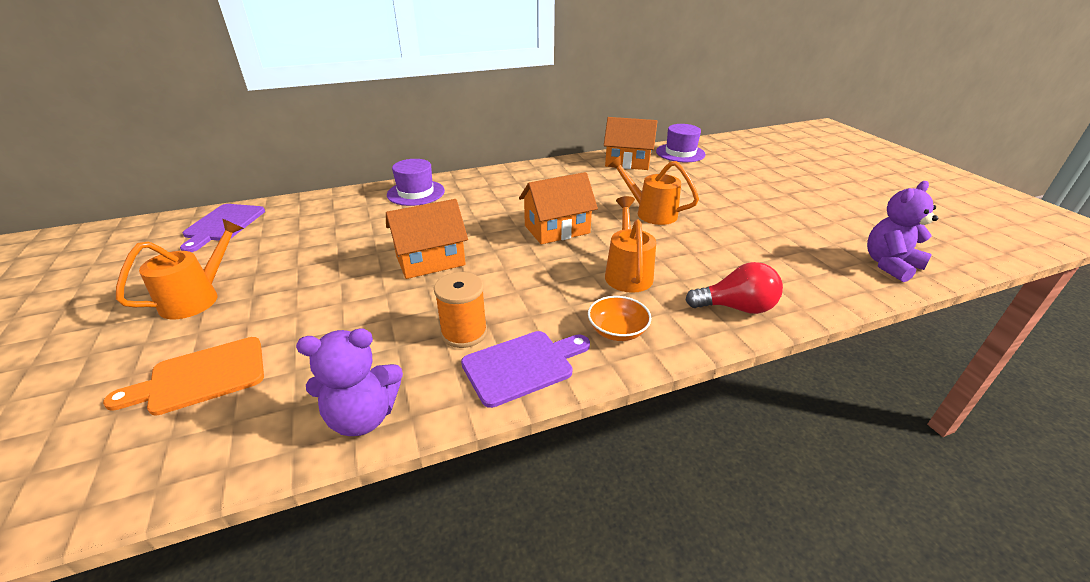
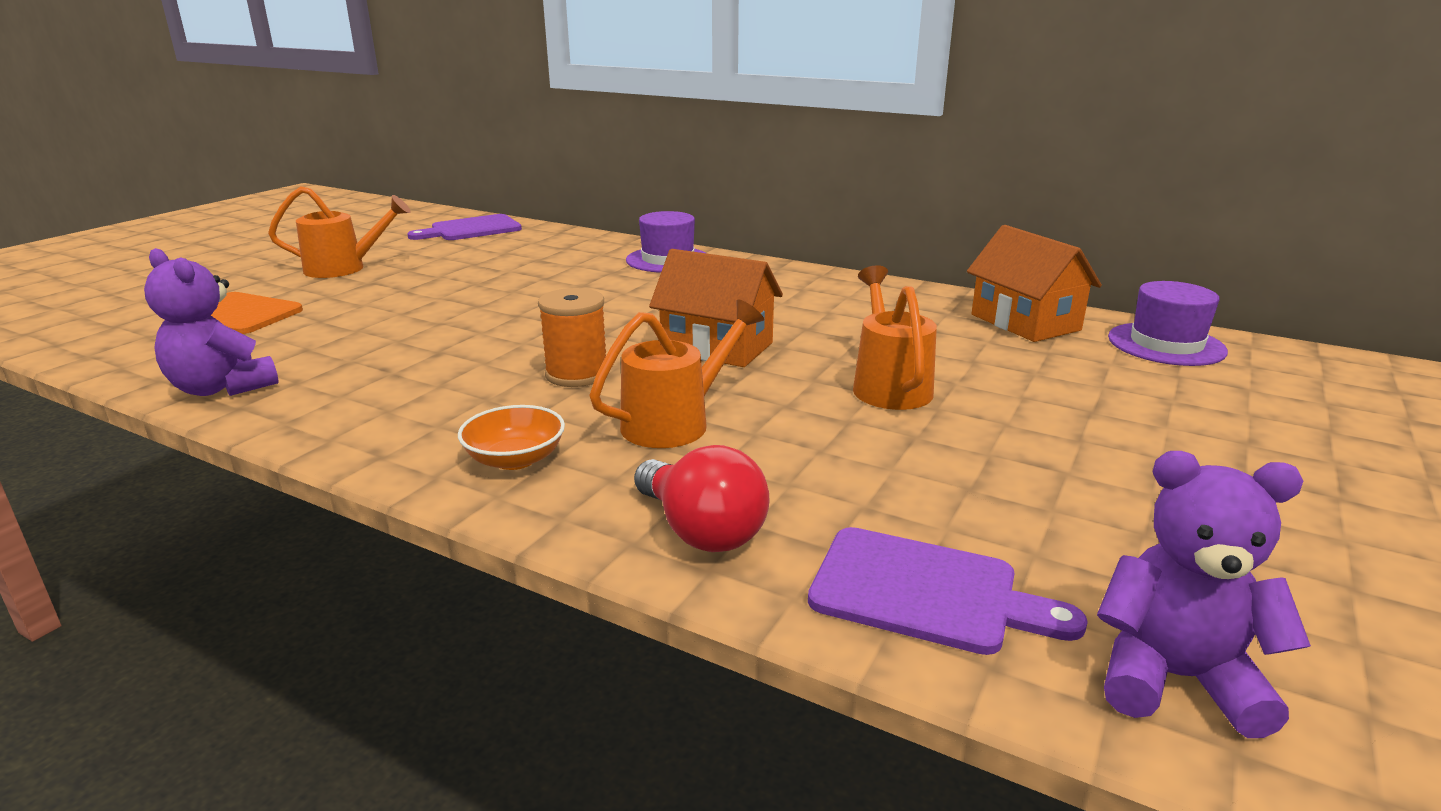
camera: 50 degrees right, 10 degrees down
orange house [386,199,468,279] -> none
orange spool [434,272,487,348] -> orange spool moved to [538,288,606,387]
purple cutting board [461,331,590,408] -> purple cutting board moved to [808,527,1088,655]

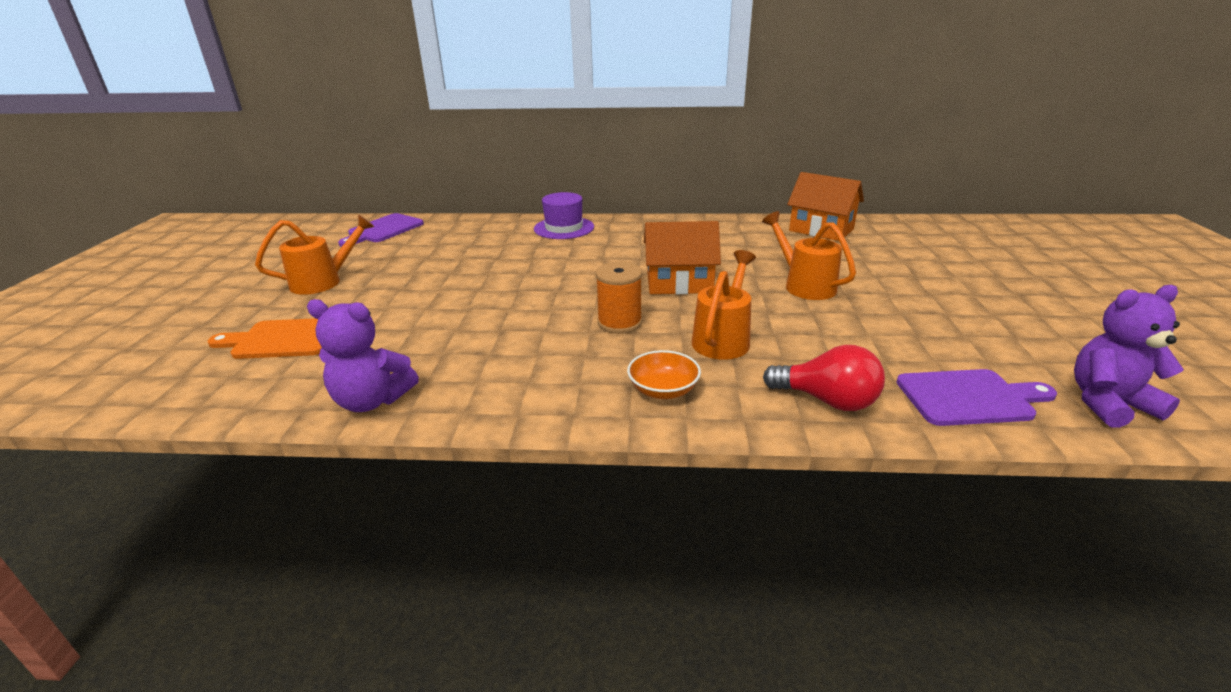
camera: 25 degrees left, 5 degrees up
purple hat [1108,281,1228,366] -> none

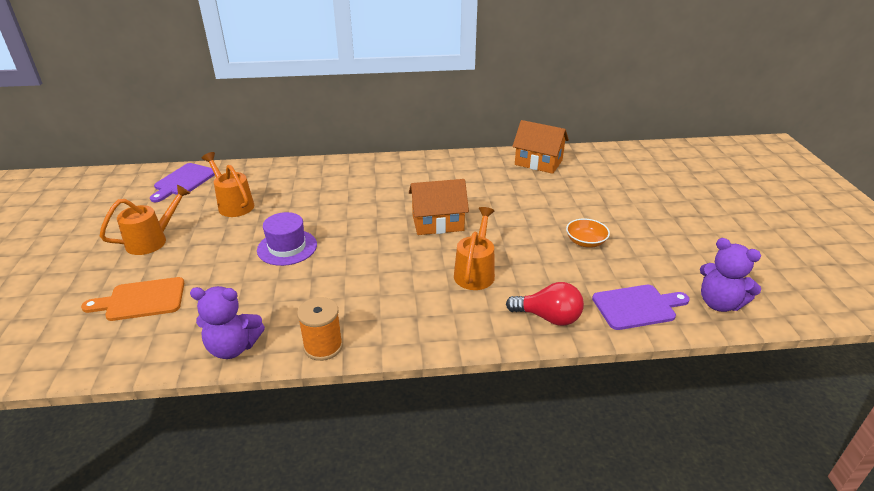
camera: 10 degrees left, 5 degrees up
purple hat [534,192,594,239] -> purple hat moved to [257,212,317,266]
orange spool [596,262,642,334] -> orange spool moved to [297,297,343,361]
orange bowl [627,350,701,399] -> orange bowl moved to [566,218,610,248]
orange watering can [762,211,856,300] -> orange watering can moved to [202,152,254,217]
purple teddy bear [1074,285,1184,428] -> purple teddy bear turned 120 degrees counterclockwise [700,238,761,312]

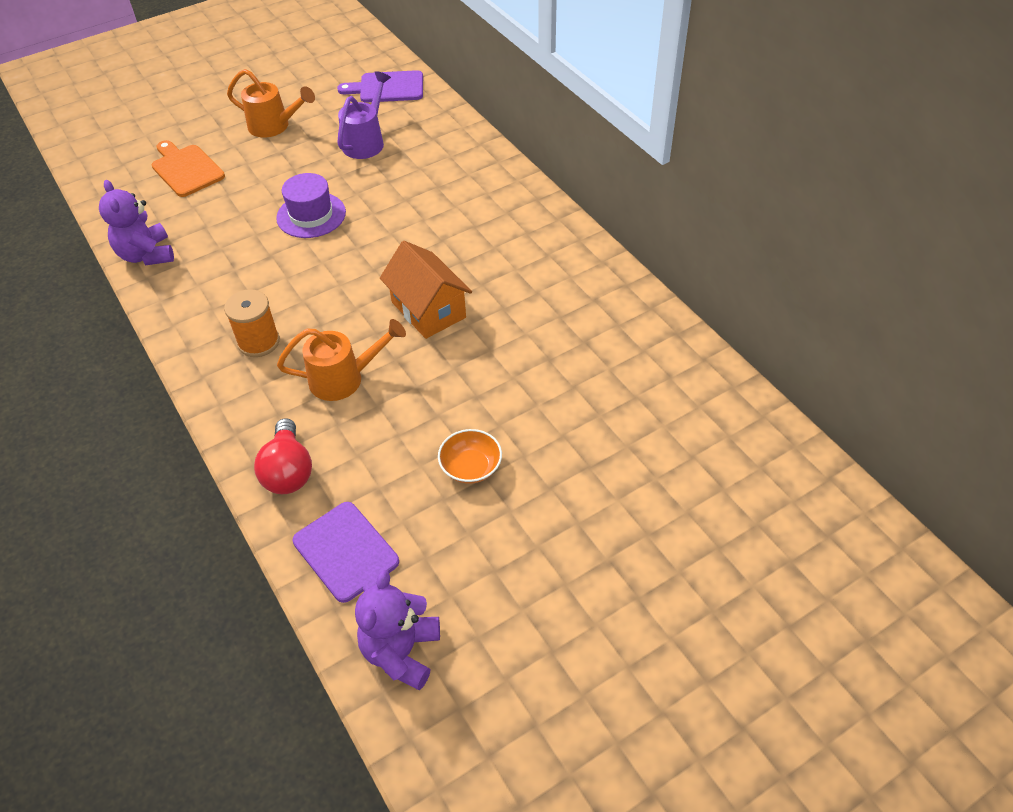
camera: 65 degrees right, 15 degrees up
orange watering can [202,152,254,217] -> purple watering can [338,71,391,159]
orange spool [297,297,343,361] -> orange spool moved to [224,289,280,357]
orange house [512,120,569,174] -> none

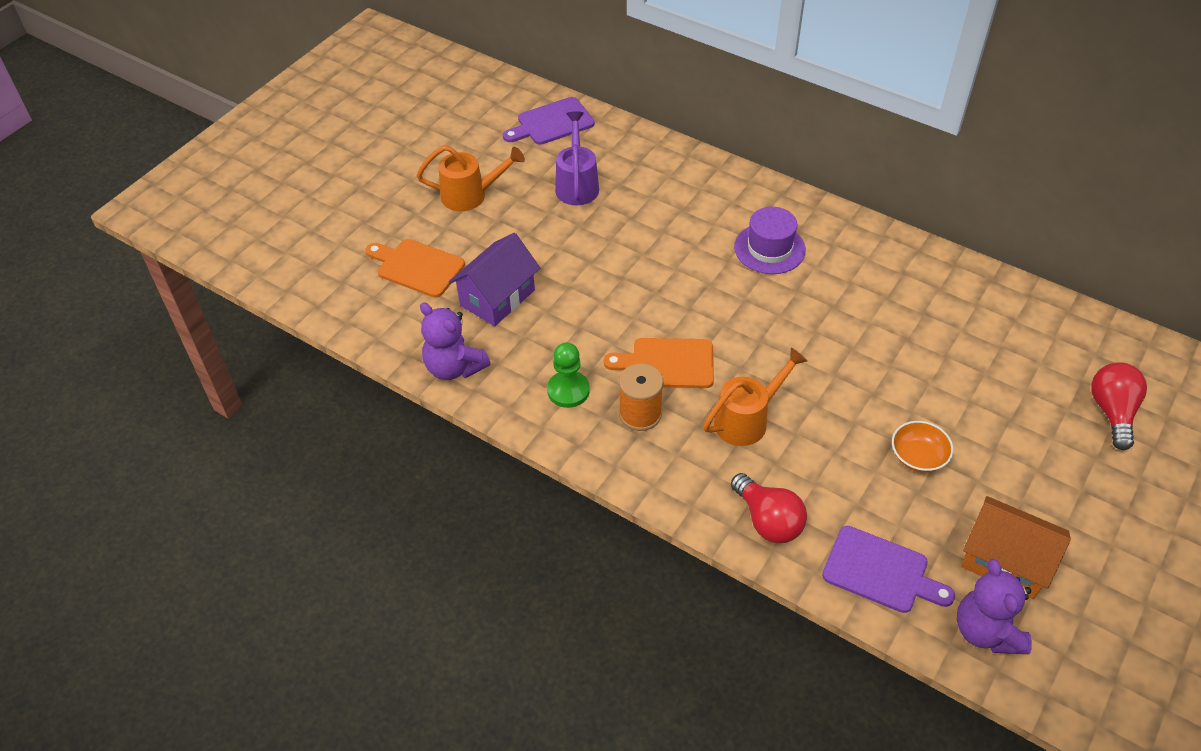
camera: 25 degrees left, 0 degrees up
purple hat [276,173,346,238] -> purple hat moved to [734,207,806,274]
orange house [380,241,472,339] -> orange house moved to [961,496,1071,599]
none -> purple house [449,233,540,326]
none -> green pawn [547,342,590,408]
none -> orange cutting board [604,338,714,388]
none -> red light bulb [1091,362,1147,450]

